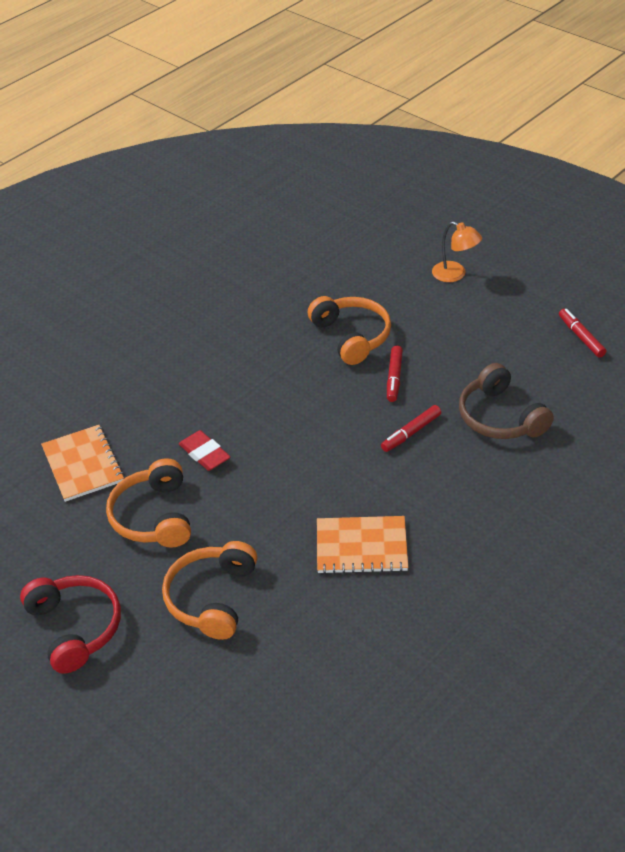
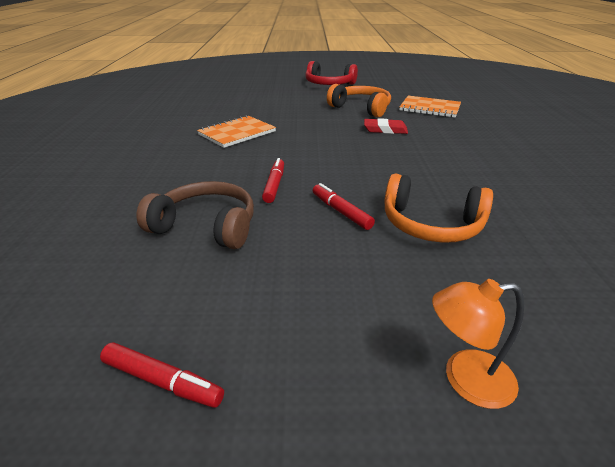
camera: 135 degrees right, 10 degrees down
orange headphones [162,541,257,640] -> none

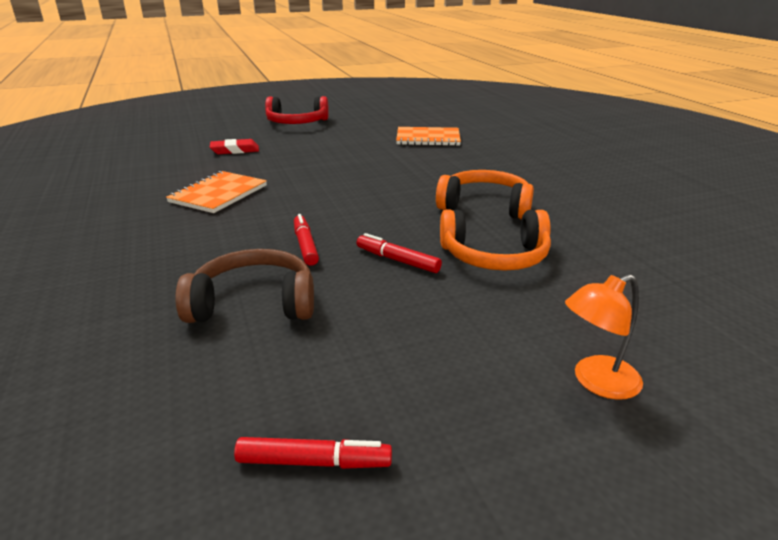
camera: 20 degrees left, 5 degrees down
orange headphones [327,84,391,117] -> orange headphones moved to [436,170,534,220]
red eraser [364,118,408,134] -> red eraser moved to [210,139,259,154]

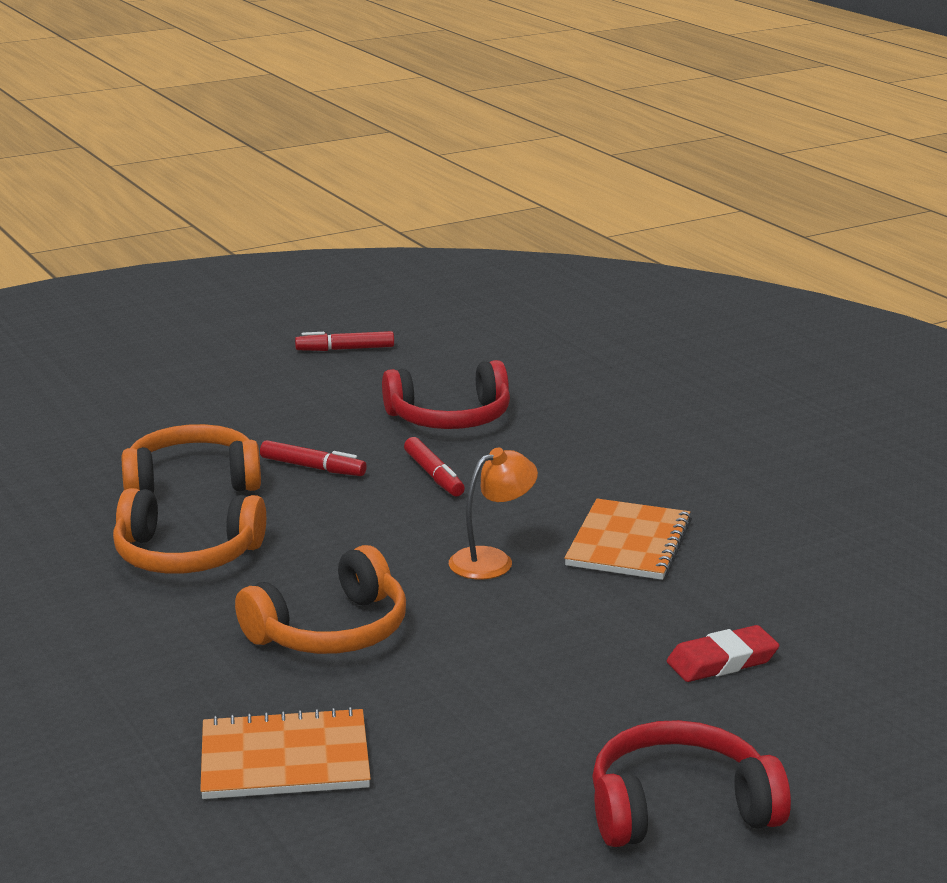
camera: 170 degrees right, 5 degrees down
brown headphones [175,249,314,323] -> red headphones [382,360,510,429]
orange lamp [565,275,643,400] -> orange lamp moved to [449,448,538,579]
none -> orange headphones [235,545,406,654]

